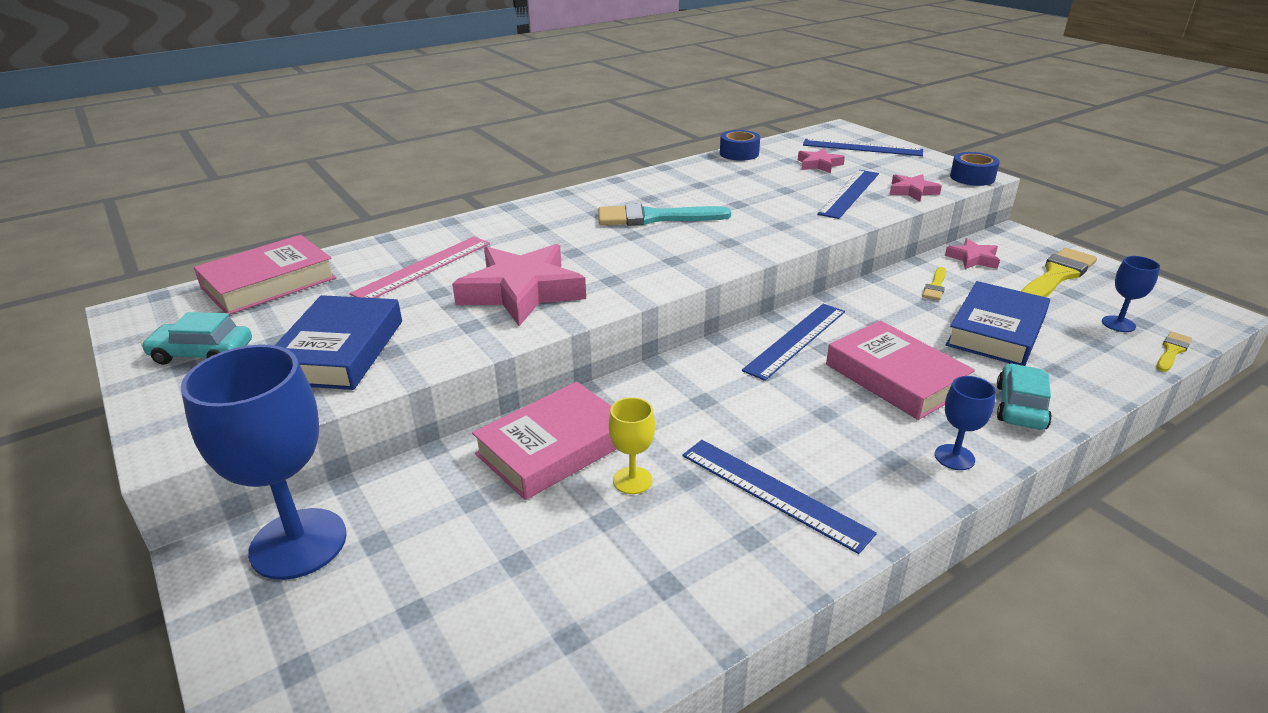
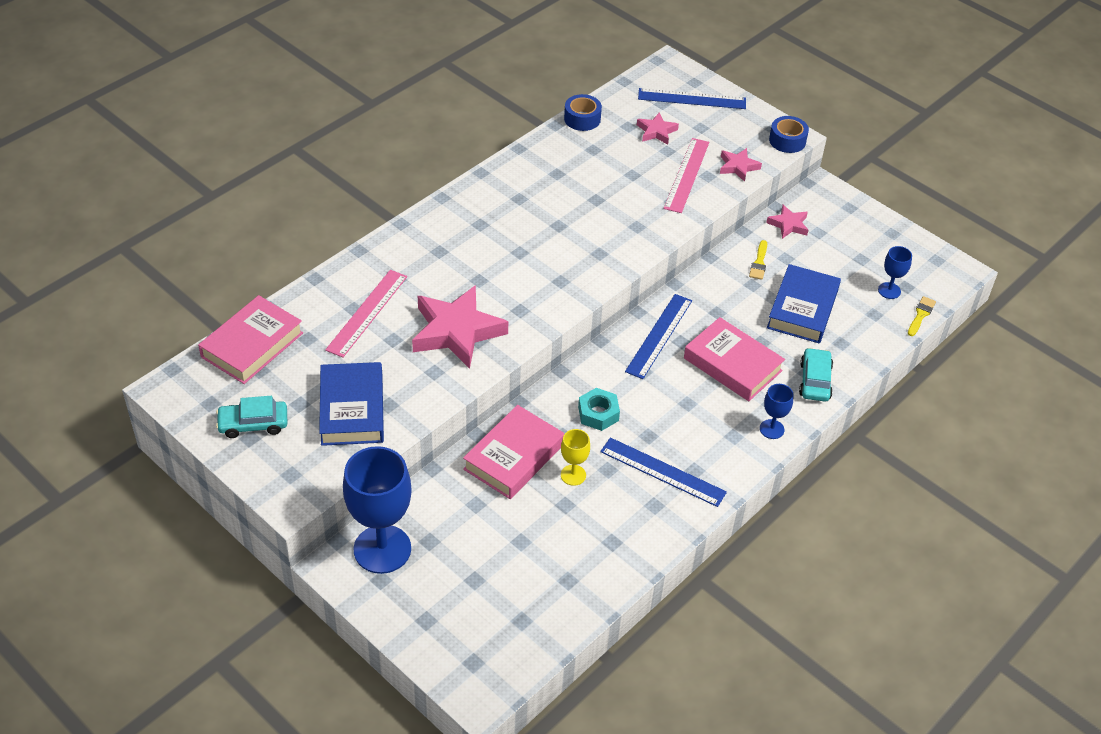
camera: 15 degrees left, 15 degrees up
turquoise brush [598,203,731,226] -> none
blue ruler [817,170,879,219] -> pink ruler [664,138,709,213]
yellow brush [1021,248,1097,297] -> none
none -> turquoise nut [578,388,620,431]

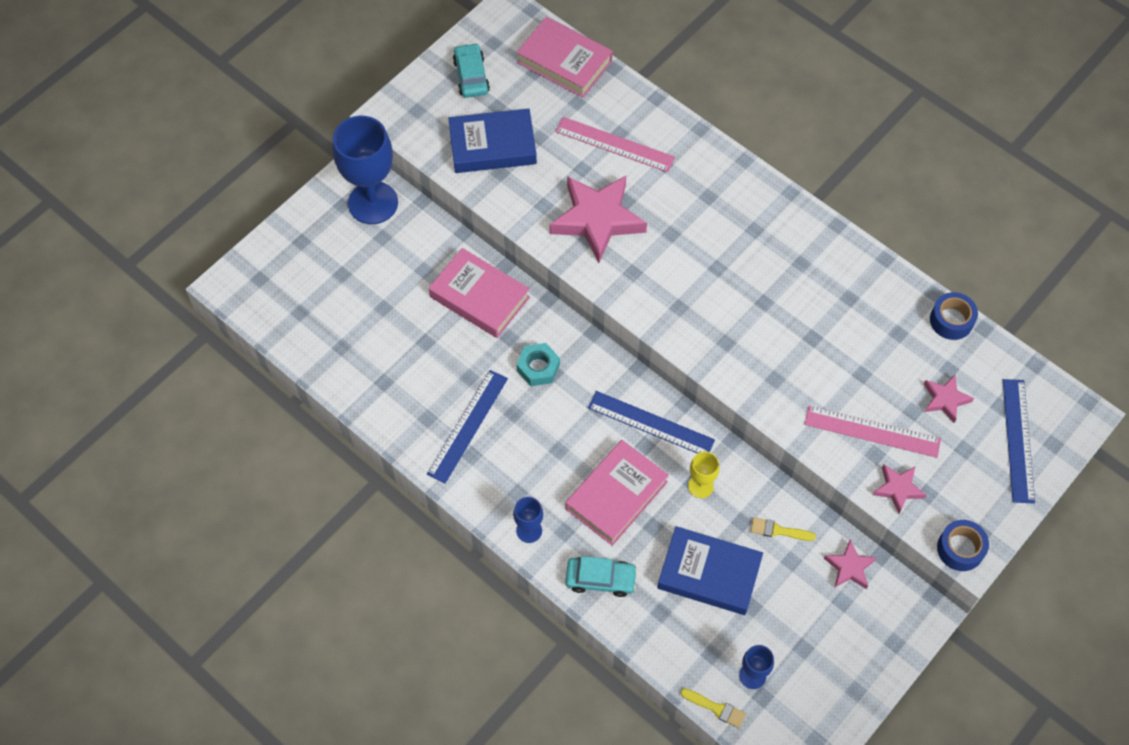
camera: 90 degrees right, 15 degrees up
yellow goblet [561,429,590,486] -> yellow goblet moved to [688,451,719,498]

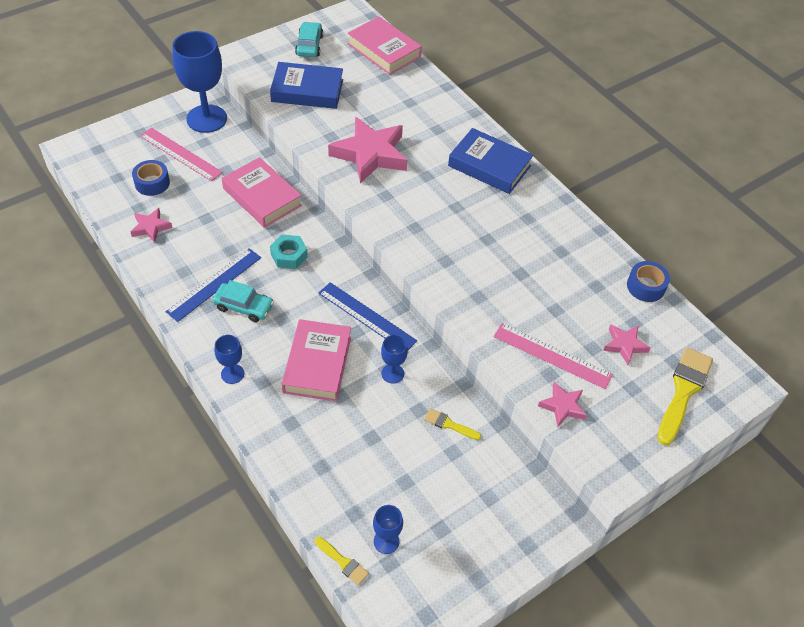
camera: 10 degrees right, 10 degrees down
pink ruler [555,117,675,172] -> pink ruler moved to [140,128,223,181]
turquoise car [565,556,637,597] -> turquoise car moved to [213,280,274,322]
pink book [566,440,669,546] -> pink book turned 45 degrees counterclockwise [282,319,351,402]
blue book [657,526,763,615] -> blue book moved to [448,128,533,194]
yellow goblet [688,451,719,498] -> blue goblet [381,335,408,384]
pink star [824,539,876,589] -> pink star moved to [131,208,172,242]
blue tape [937,520,989,571] -> blue tape moved to [132,160,170,196]
blue ruler [1003,379,1035,504] -> yellow brush [657,348,713,445]

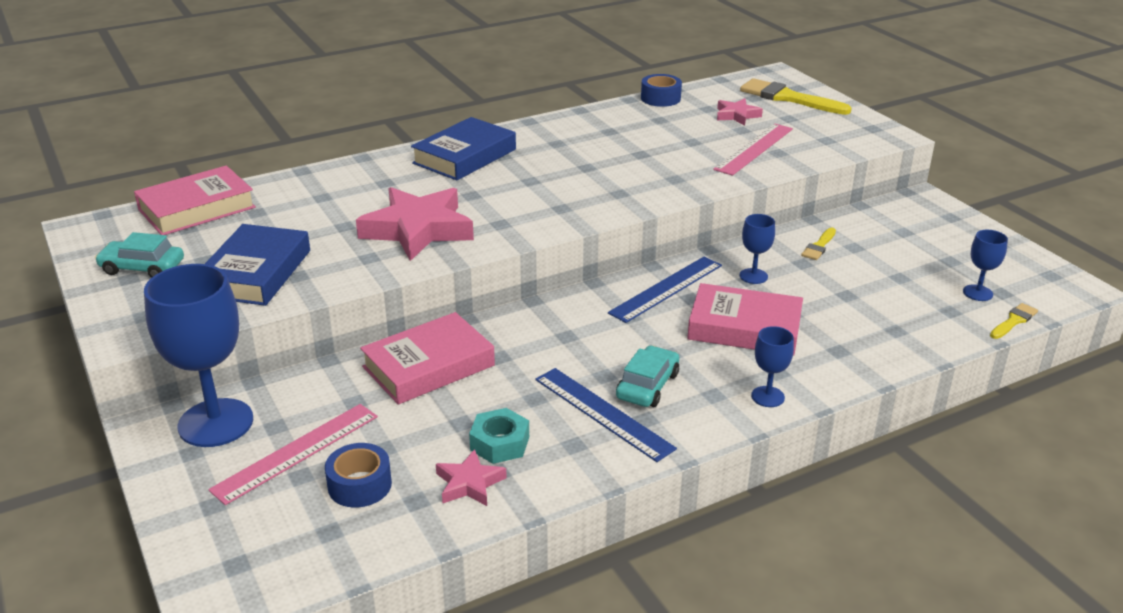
camera: 80 degrees left, 20 degrees down
turquoise nut [270,235,308,269] -> turquoise nut moved to [469,408,529,464]
pink star [538,382,587,427] -> none

